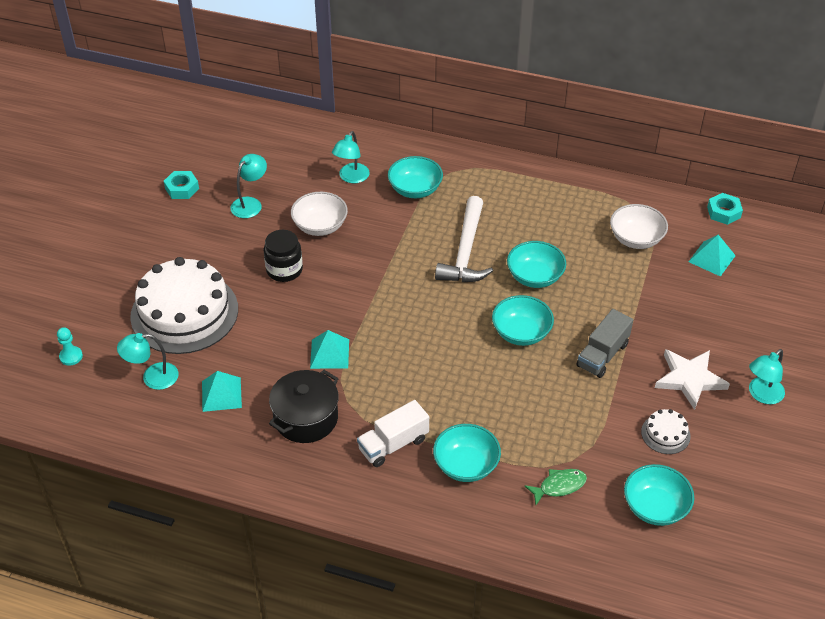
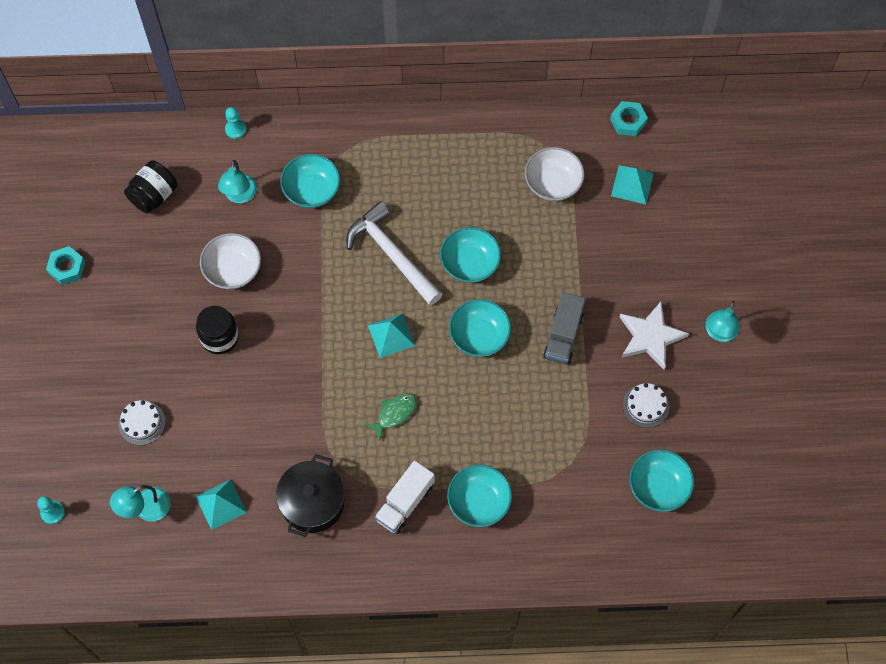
camera: 20 degrees left, 20 degrees up
white cake [130,257,238,354] -> white cake [119,400,165,445], size x0.42
turquoise lamp [231,154,267,218] -> none
turquoise pyramid [310,330,349,369] -> turquoise pyramid moved to [368,313,415,358]
white hammer [435,196,493,282] -> white hammer turned 150 degrees clockwise [346,201,443,305]
green fish [525,469,587,505] -> green fish moved to [364,393,417,441]
none -> black jar [124,160,177,214]
none -> turquoise pawn [225,107,247,139]

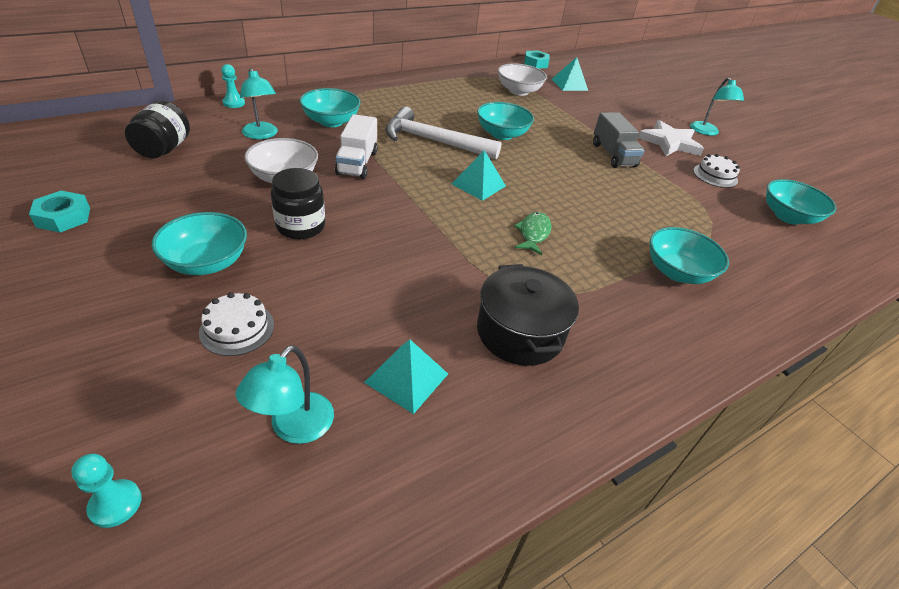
camera: 35 degrees left, 25 degrees down
white truck [375,460,435,534] -> white truck moved to [335,114,378,179]
turquoise bowl [449,299,511,357] -> turquoise bowl moved to [151,212,247,275]

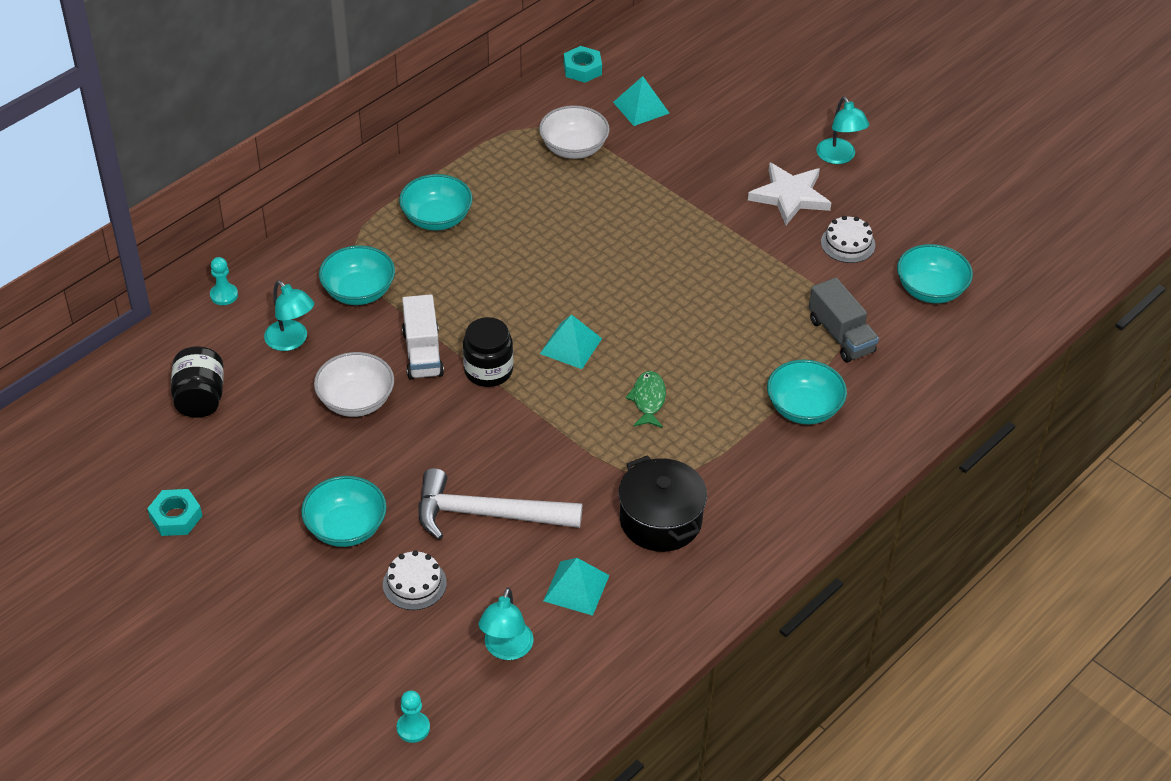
camera: 10 degrees left, 5 degrees up
black jar [271,168,325,239] -> black jar moved to [463,317,513,387]
white hammer [385,106,501,160] -> white hammer moved to [418,468,582,540]
turquoise bowl [477,102,534,140] -> turquoise bowl moved to [399,174,473,231]
grey truck [593,112,645,168] -> grey truck moved to [809,277,879,363]

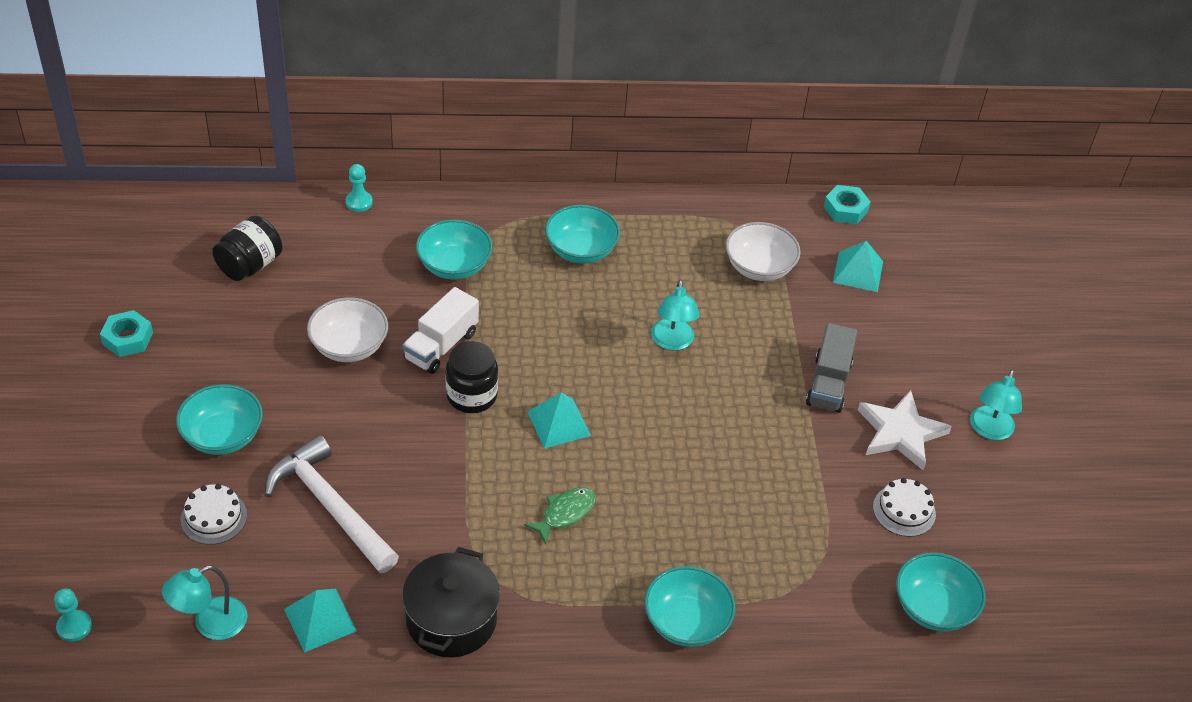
camera: 40 degrees right, 0 degrees up
turquoise lamp [264,280,314,351] -> turquoise lamp moved to [651,280,700,350]
grey truck [809,277,879,363] -> grey truck moved to [806,323,858,413]

